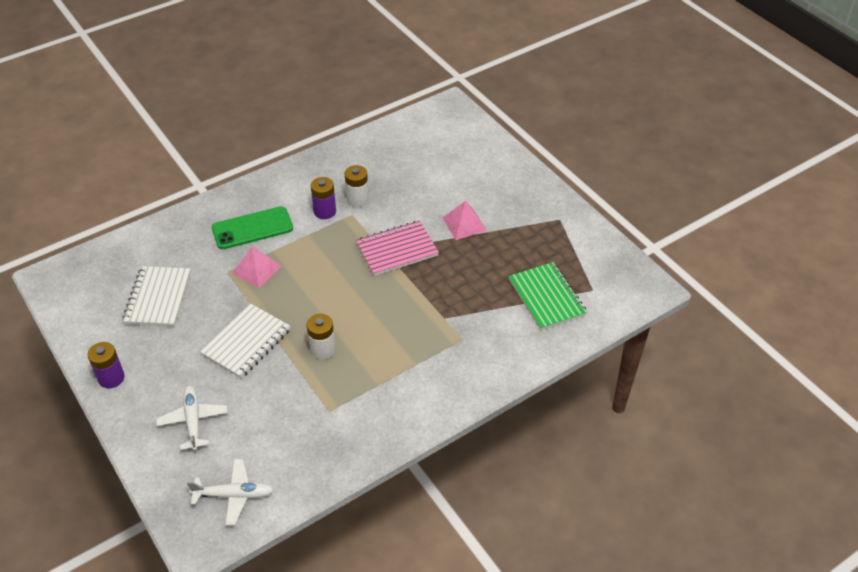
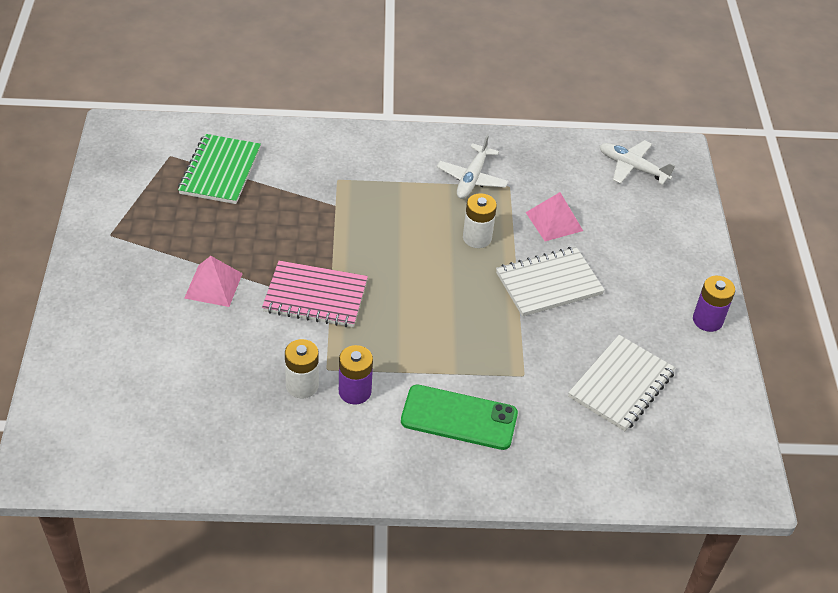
camera: 150 degrees left, 0 degrees up
white plane [156,386,228,451] -> white plane moved to [437,134,508,199]
pink pyramid [232,246,281,288] -> pink pyramid moved to [526,192,583,241]

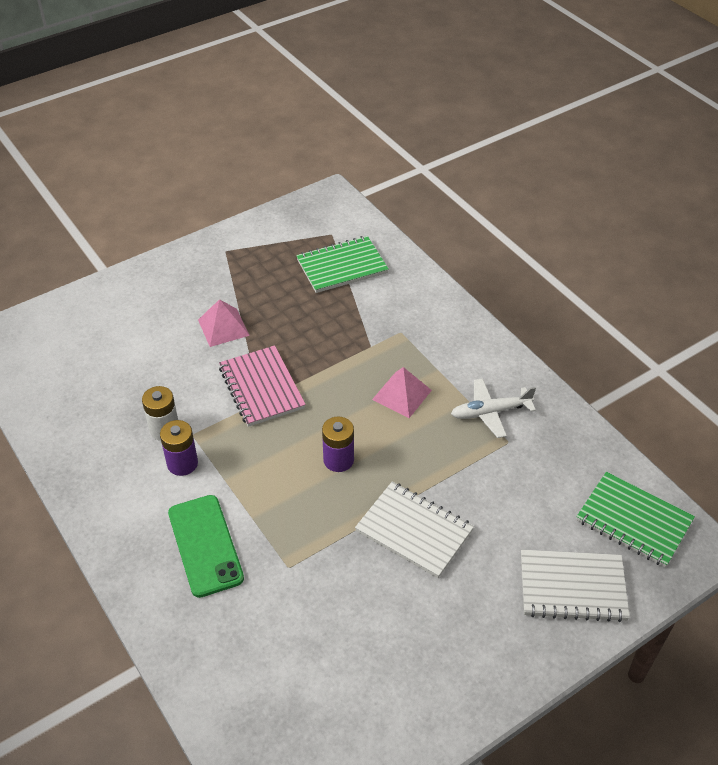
camera: 60 degrees right, 0 degrees up
white battery [463,193,497,248] -> none
pink pyramid [526,192,583,241] -> pink pyramid moved to [372,367,432,418]
white notebook [568,335,676,431] -> white notebook moved to [521,550,630,622]
white plane [599,140,675,185] -> green notebook [576,472,695,567]
purple battery [693,276,735,332] -> purple battery moved to [322,417,354,472]

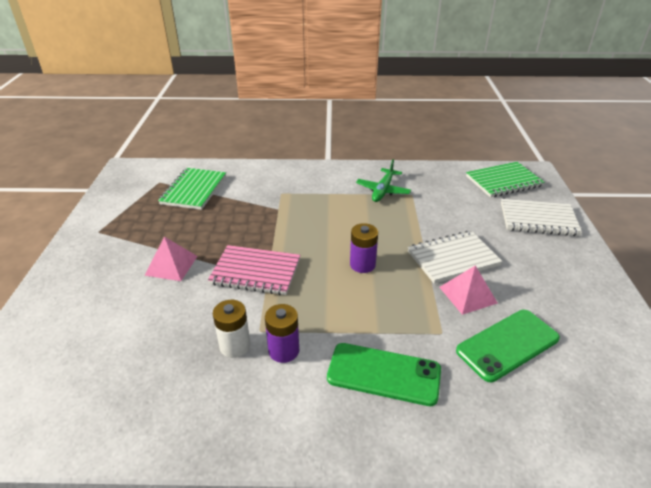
camera: 55 degrees left, 10 degrees down
pink pyramid [372,367,432,418] -> pink pyramid moved to [439,266,498,315]
white plane [451,378,536,438] -> green plane [356,159,411,202]
white notebook [521,550,630,622] -> white notebook turned 60 degrees clockwise [501,199,582,236]
none -> green phone [456,310,560,382]

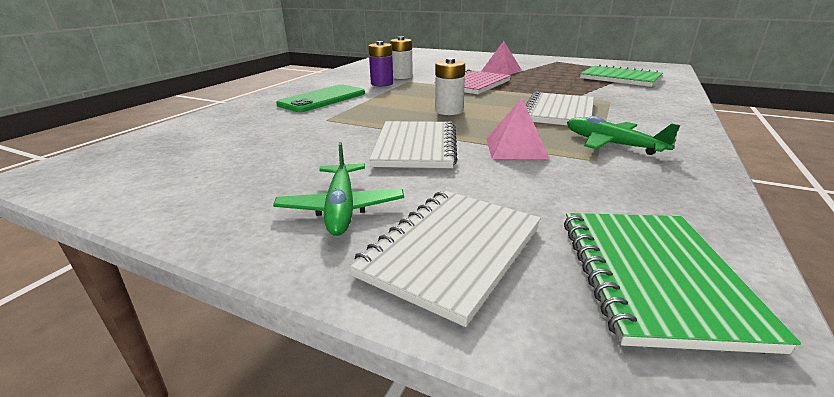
camera: 115 degrees right, 10 degrees down
purple battery [350,223,378,273] -> white battery [435,58,465,115]
pink pyramid [439,266,498,315] -> pink pyramid moved to [486,97,550,159]
green phone [456,310,560,382] -> none
none -> green plane [273,142,404,236]
none -> white notebook [526,91,594,126]

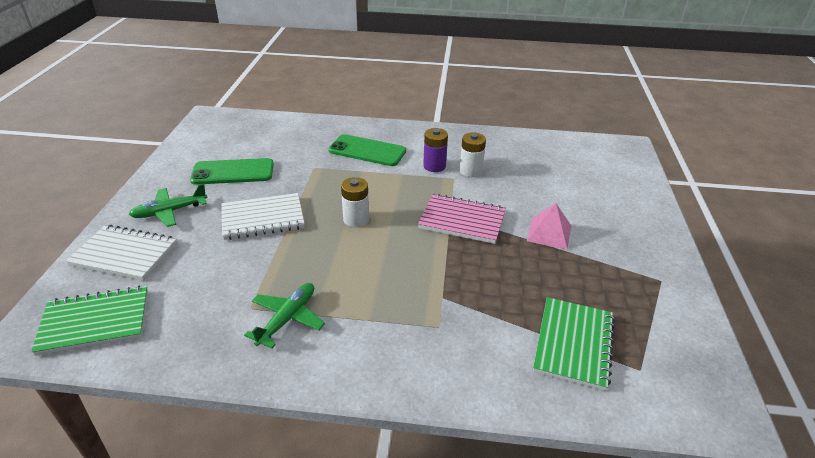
camera: 70 degrees right, 10 degrees up
pink pyramid [486,97,550,159] -> none
white notebook [526,91,594,126] -> none
none -> green phone [190,158,274,185]

